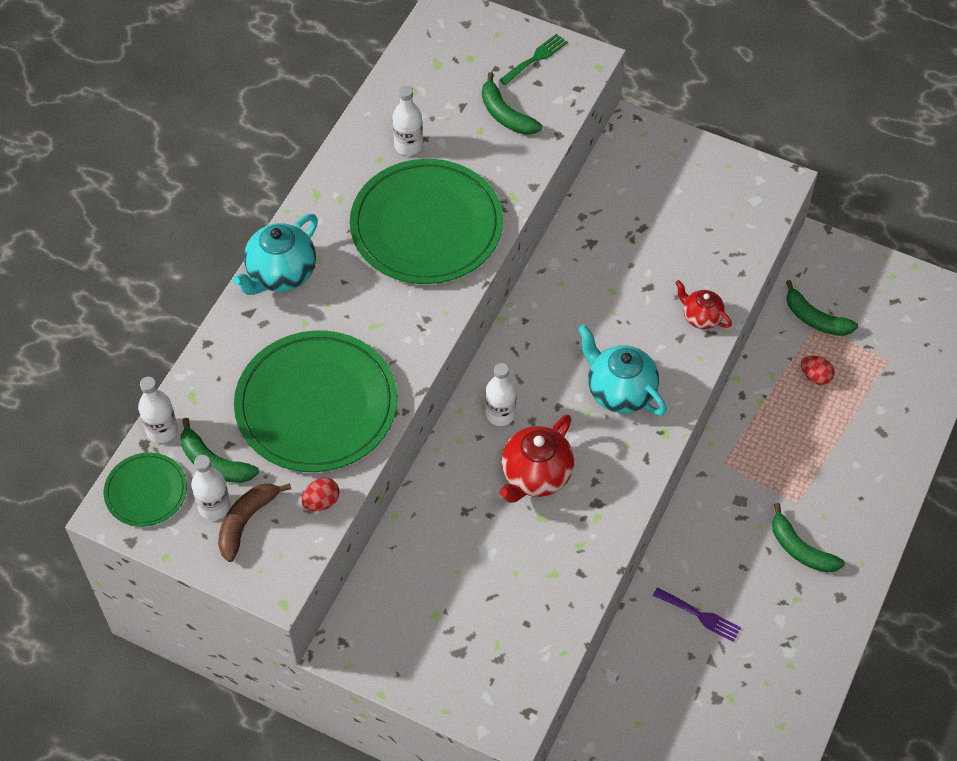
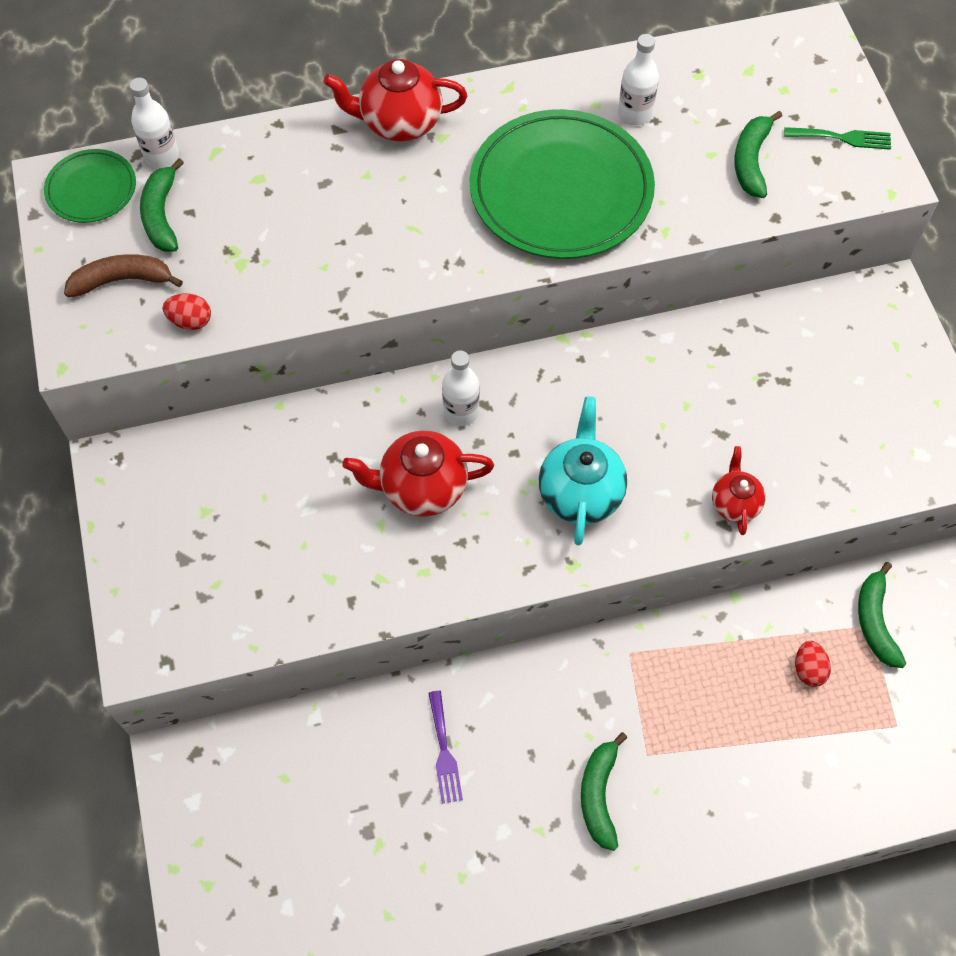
camera: 50 degrees right, 5 degrees up
white bottle [191,455,231,520] -> none
turquoise teapot [233,214,318,295] -> red teapot [324,59,467,141]
green plate [234,331,397,472] -> none

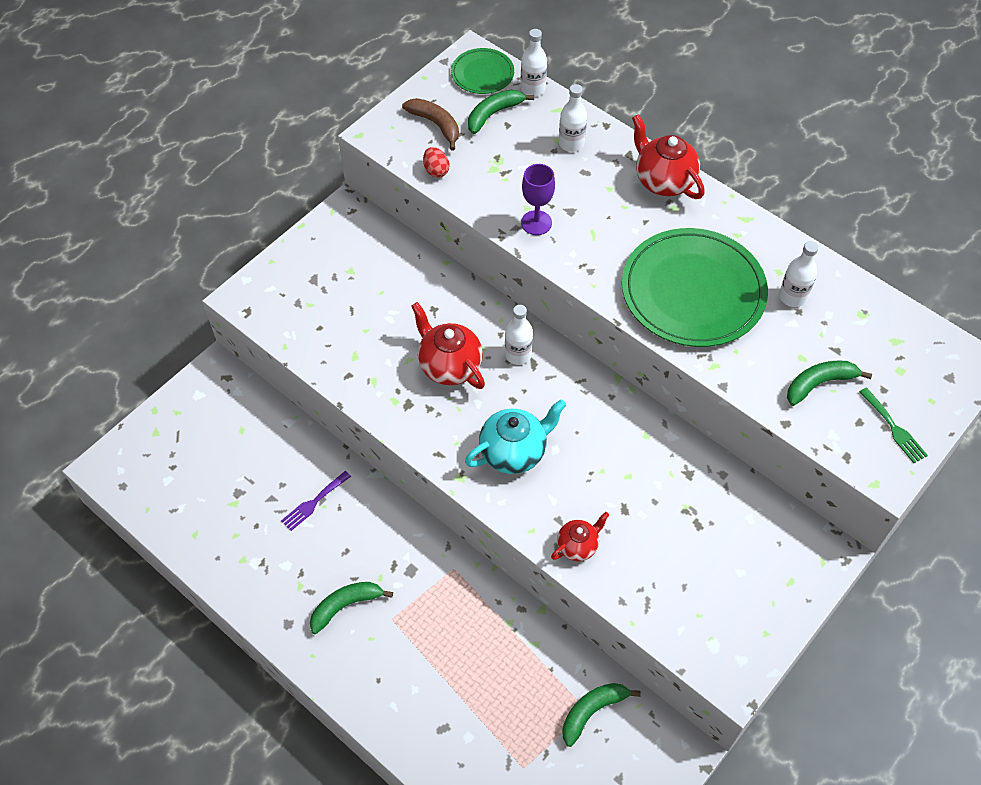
camera: 55 degrees right, 5 degrees down
red egg [795,641,831,687] -> none
none -> purple goblet [521,164,555,235]
none -> white bottle [559,84,587,152]

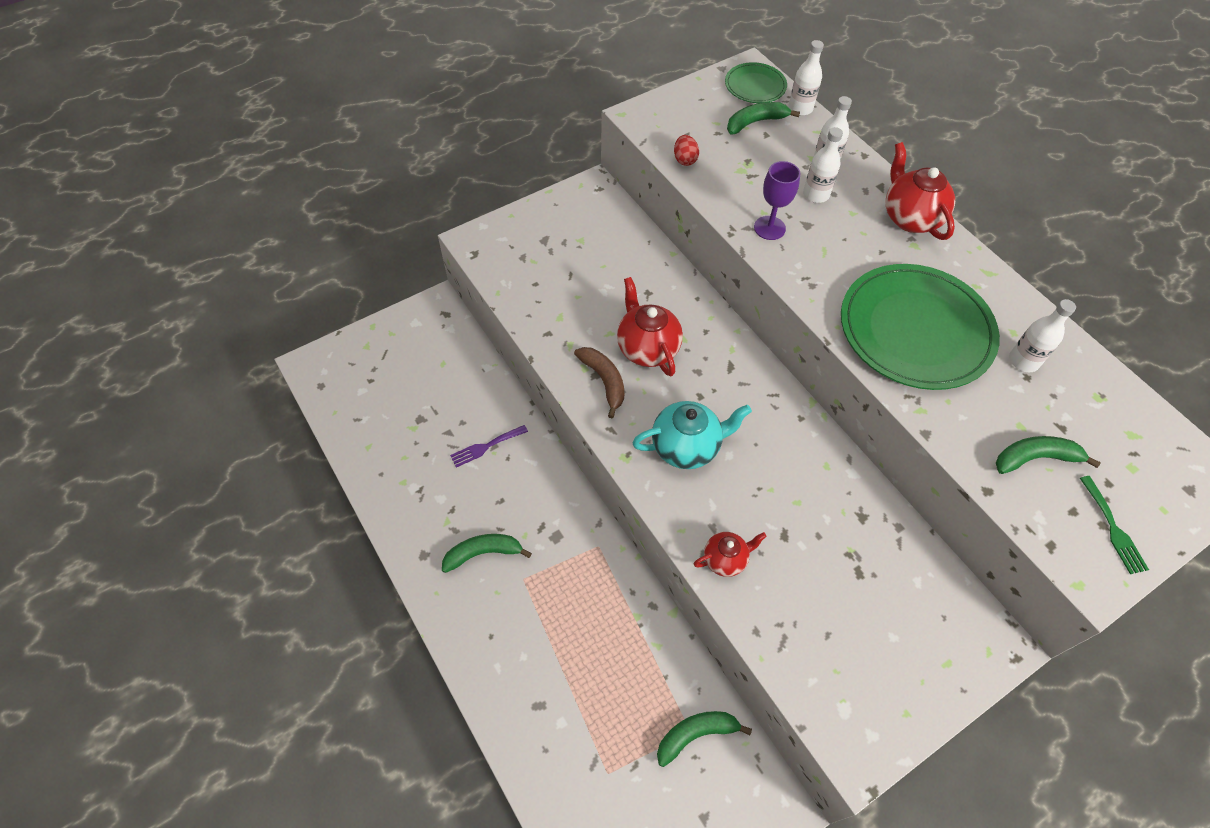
camera: 15 degrees right, 0 degrees up
brown banana [402,98,459,151] -> brown banana moved to [574,347,624,418]
white bottle [505,305,533,365] -> white bottle moved to [803,127,843,203]

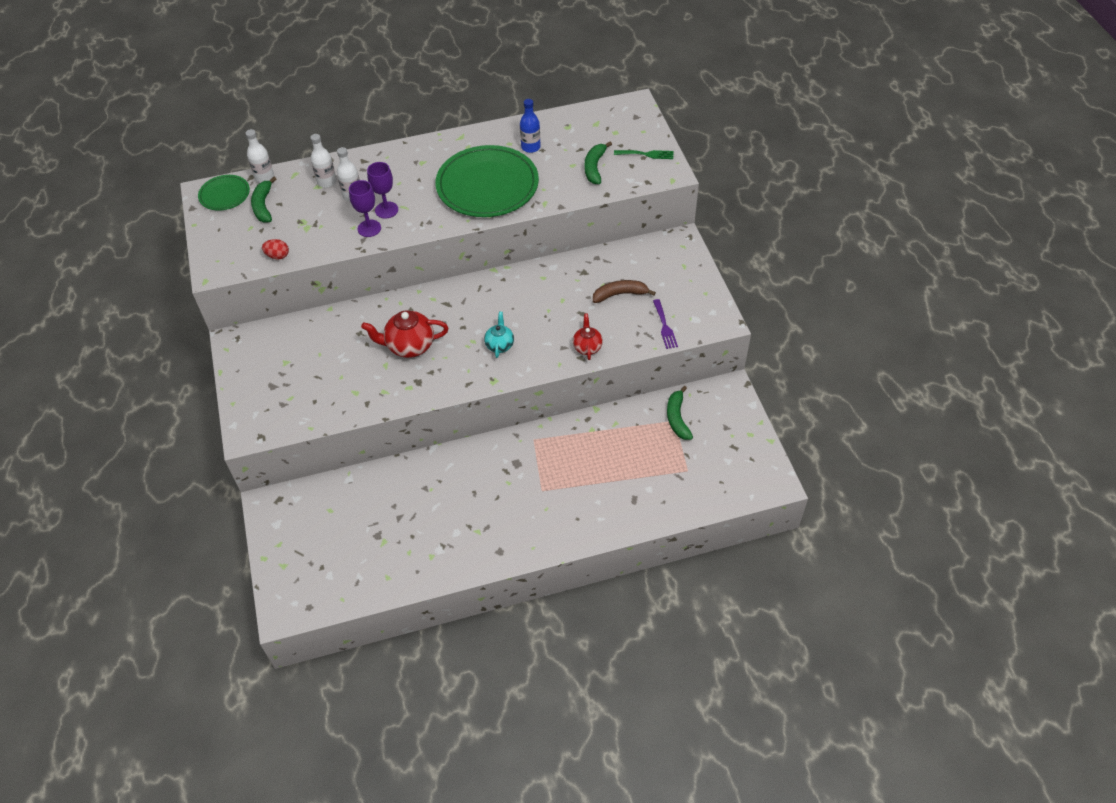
camera: 70 degrees left, 5 degrees down
green banana [442,534,532,573] -> none
purple fork [450,425,528,467] -> purple fork moved to [653,299,678,349]
brown banana [574,347,624,418] -> brown banana moved to [593,280,656,303]
turquoise teapot [632,401,752,469] -> turquoise teapot [484,311,514,358], size x0.60
red teapot [886,142,955,240] -> none
white bottle [1009,299,1076,372] -> blue bottle [520,99,541,153]
none -> purple goblet [367,162,398,219]

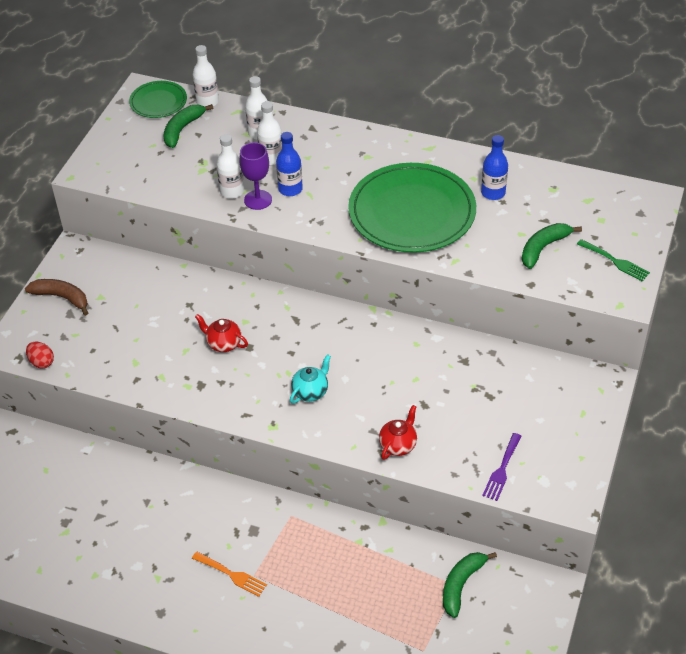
camera: 35 degrees right, 5 degrees down
red egg [262,239,289,259] -> red egg moved to [26,342,54,369]
red teapot [361,310,448,358] -> red teapot [195,314,248,352], size x0.60
purple goblet [367,162,398,219] -> blue bottle [276,132,303,196]
brown banana [593,280,656,303] -> brown banana moved to [25,279,88,316]
none -> orange fork [192,552,267,597]
none -> white bottle [216,134,244,199]

